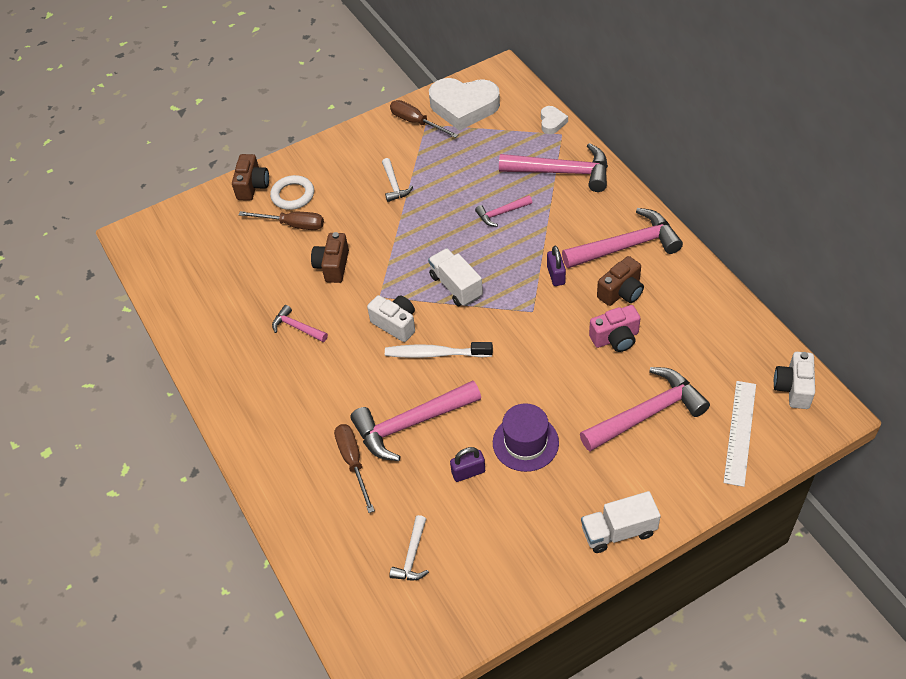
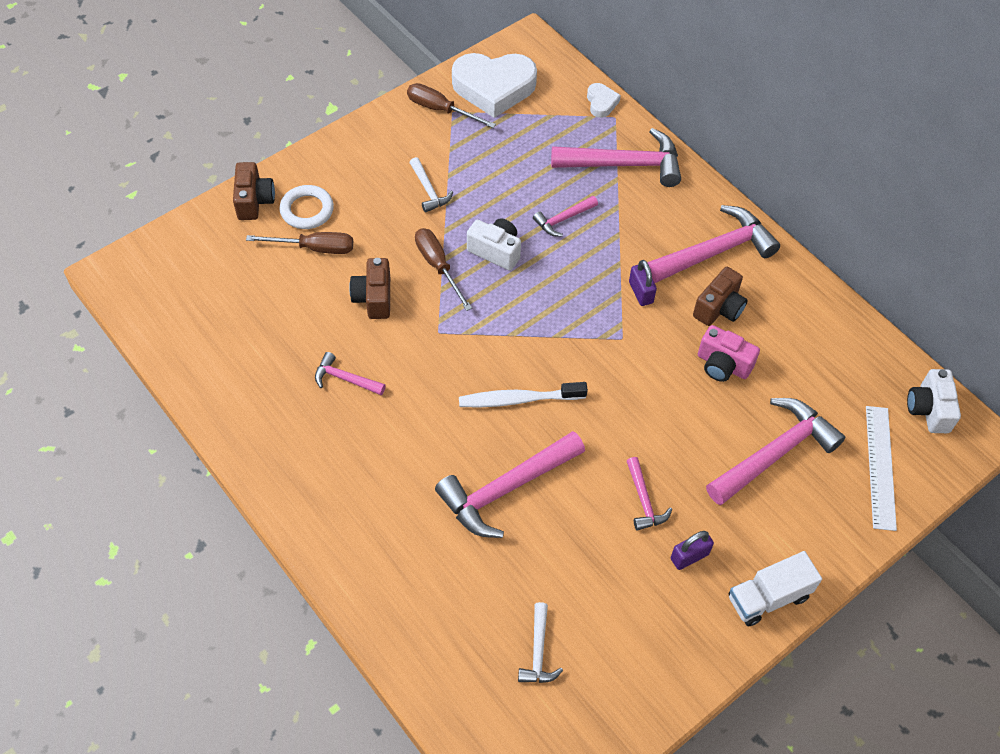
camera: 15 degrees left, 5 degrees up
brown screwdriver [334,424,375,513] -> brown screwdriver moved to [415,228,472,311]
white camera [367,295,415,342] -> white camera moved to [467,218,521,270]
white truck [428,248,483,307] -> none
purple padlock [450,447,485,482] -> purple padlock moved to [671,531,714,570]
purple hat [493,403,559,472] -> pink hammer [627,457,673,531]
pink camera [589,305,641,352] -> pink camera turned 60 degrees clockwise [698,325,760,382]

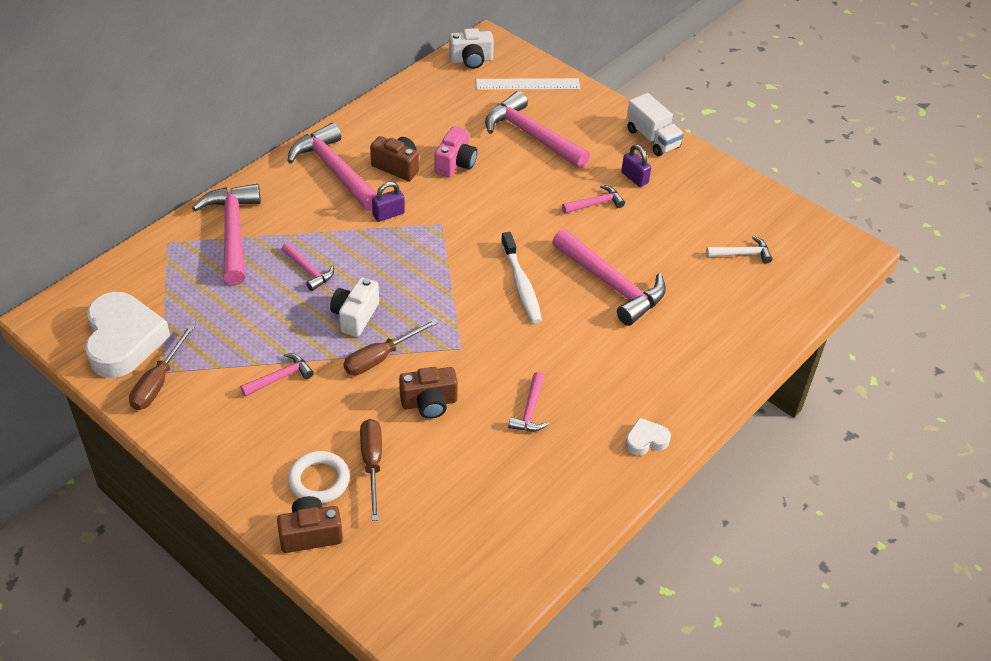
camera: 100 degrees left, 10 degrees down
white hammer [409,157,453,213] -> pink hammer [240,353,314,397]
white heart [587,83,621,118] -> white heart moved to [625,418,671,455]

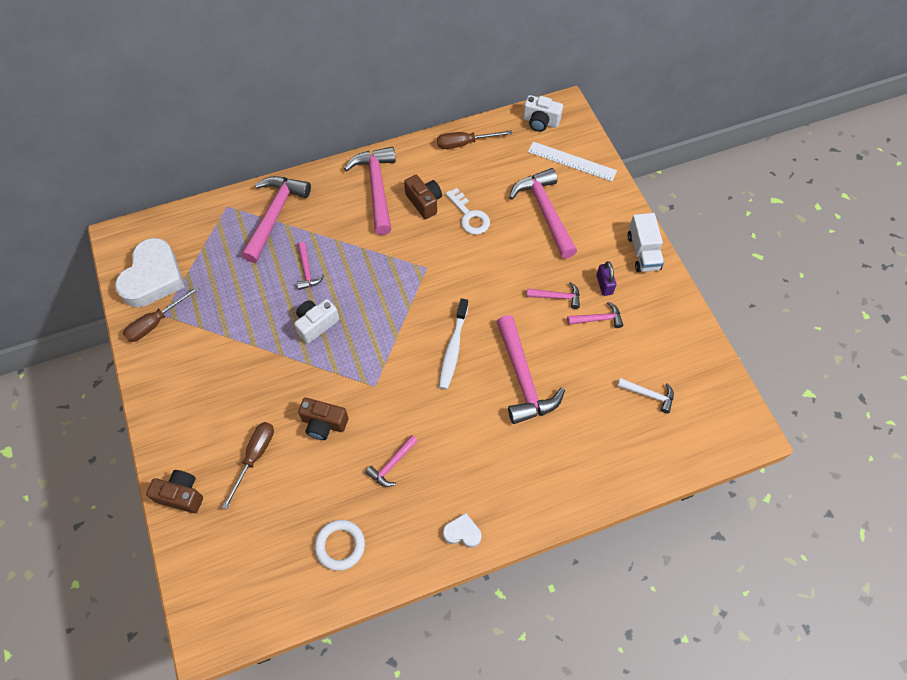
camera: 30 degrees right, 15 degrees up
pink hammer [240,353,314,397] -> pink hammer moved to [567,302,623,328]
white ring [288,451,350,504] -> white ring moved to [314,520,365,571]
brown screwdriver [343,319,439,375] -> brown screwdriver moved to [437,130,512,149]
purple padlock [372,182,405,222] -> none
pink camera [434,126,477,177] -> white key [446,188,490,235]

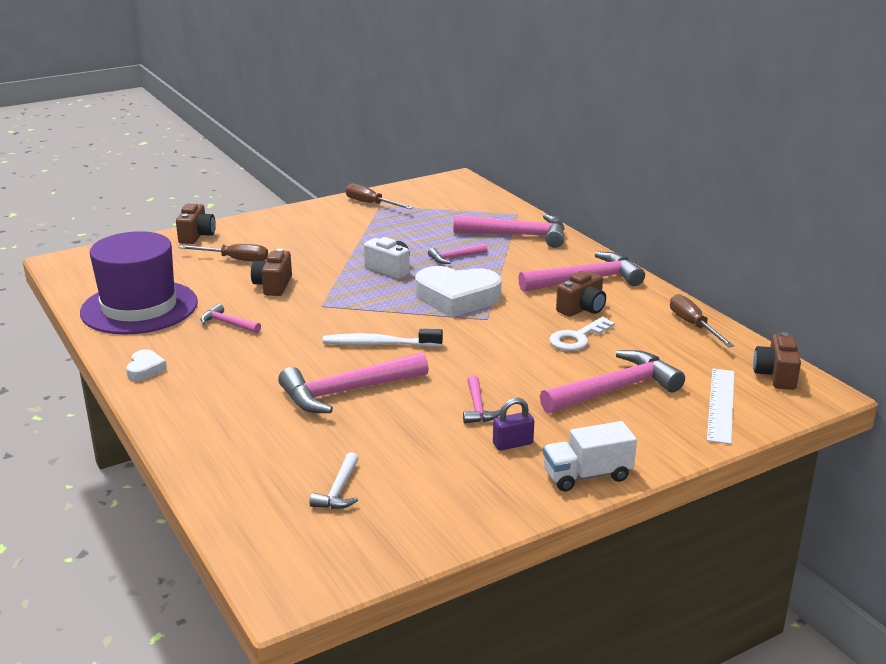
camera: 80 degrees right, 35 degrees down
white heart [115,238,185,307] -> white heart moved to [415,266,502,317]
white ring [314,520,365,571] -> purple hat [80,231,198,335]
white camera [523,95,563,132] -> brown camera [753,332,801,390]
pink hammer [567,302,623,328] -> none

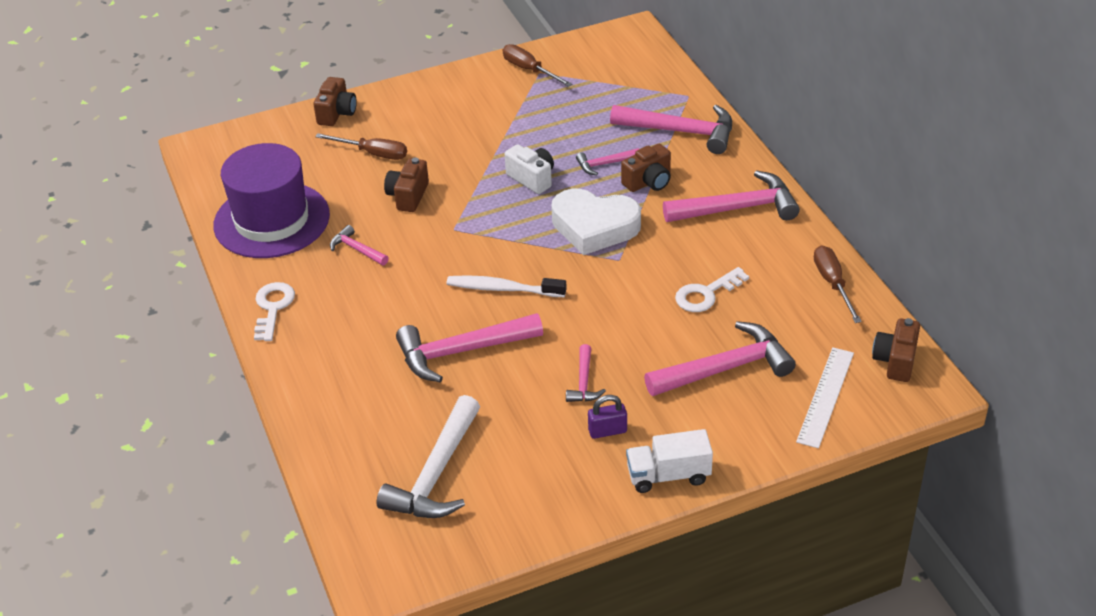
camera: 10 degrees right, 15 degrees up
white heart [126,349,167,381] -> white key [254,282,295,341]
white hammer [309,452,359,509] -> white hammer [377,395,480,518], size x1.99
brown camera [556,271,606,317] -> brown camera moved to [621,144,671,192]

